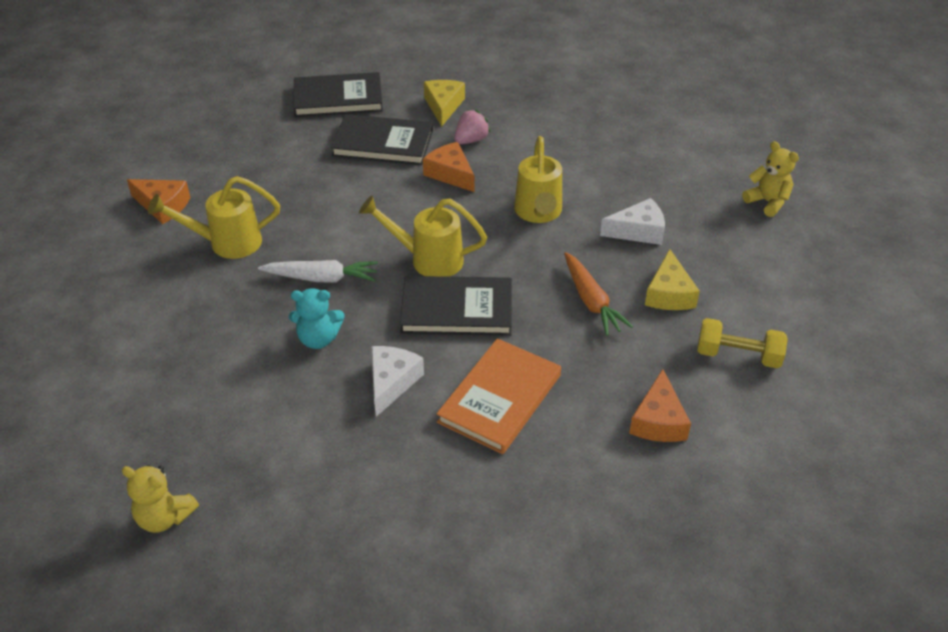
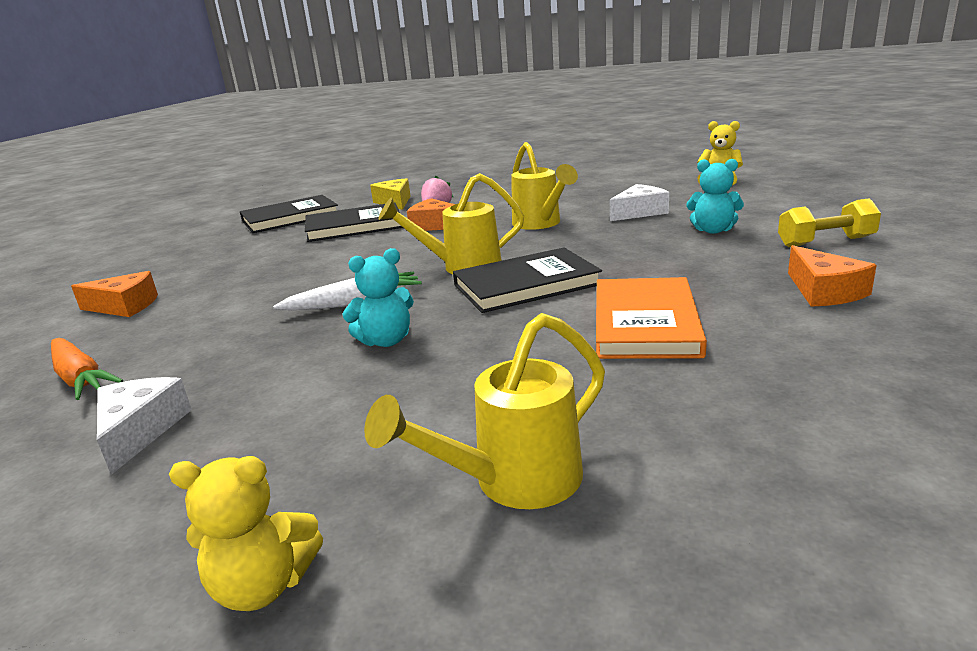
camera: 20 degrees left, 20 degrees down
yellow watering can [148,176,280,259] -> yellow watering can moved to [364,313,605,509]
white cheese [371,346,424,417] -> white cheese moved to [97,377,192,475]
orange carrot [564,252,633,336] -> orange carrot moved to [51,338,123,400]
yellow cheese [645,249,700,310] -> turquoise teddy bear [686,159,744,234]

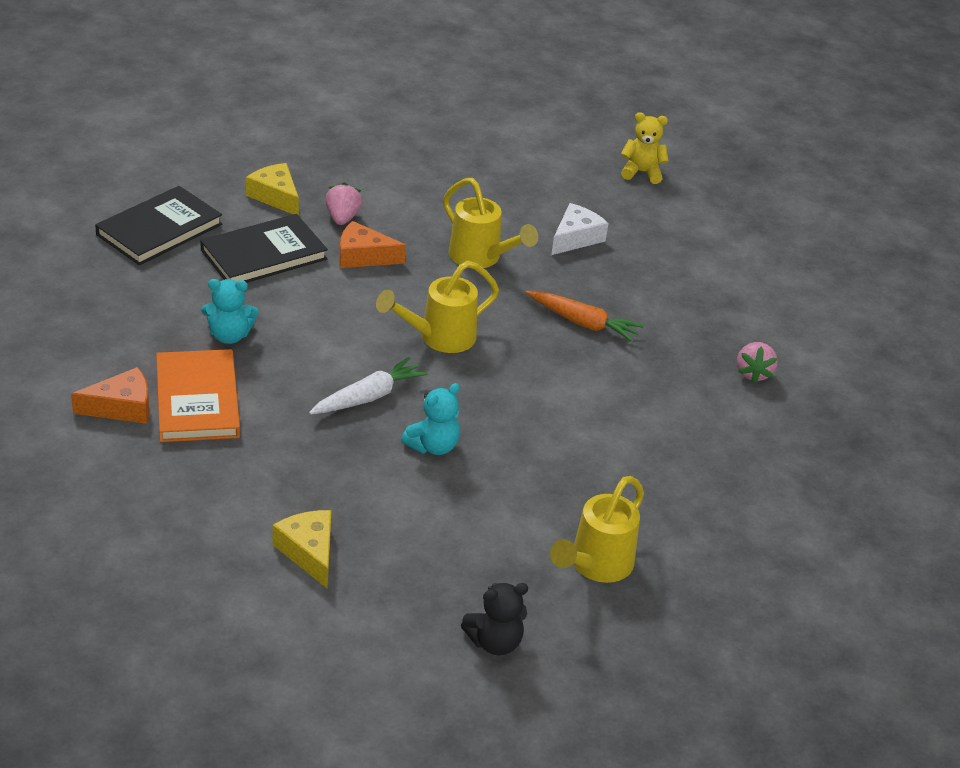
camera: 25 degrees left, 15 degrees up
orange carrot [51,338,123,400] -> orange carrot moved to [526,291,644,342]
white cheese [97,377,192,475] -> yellow cheese [272,510,331,588]
yellow teddy bear [169,456,323,611] -> black teddy bear [461,583,528,656]
black book [453,247,602,313] -> none
orange book [596,277,707,359] -> orange book moved to [156,349,240,442]
turquoise teddy bear [686,159,744,234] -> turquoise teddy bear moved to [201,279,258,344]
yellow dumbbell [778,198,881,247] -> none
orange cheese [788,245,877,307] -> pink strawberry [737,342,778,384]

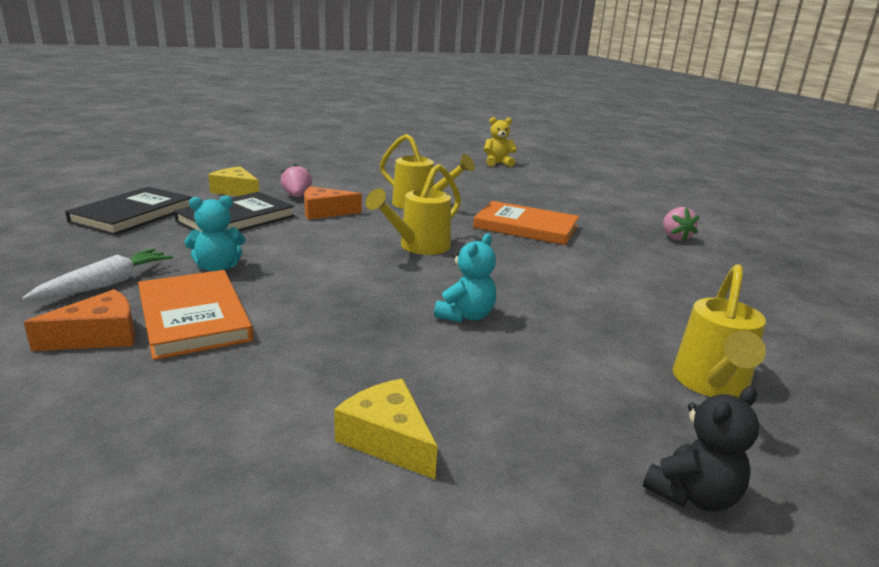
camera: 15 degrees left, 15 degrees down
white carrot [309,357,428,415] -> white carrot moved to [22,248,173,300]
orange carrot [526,291,644,342] -> orange book [473,201,579,245]
white cheese [551,203,608,255] -> none

